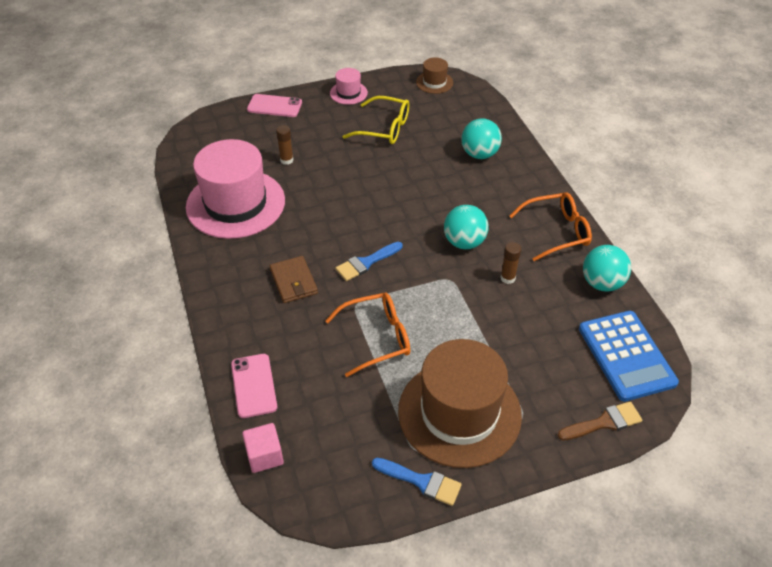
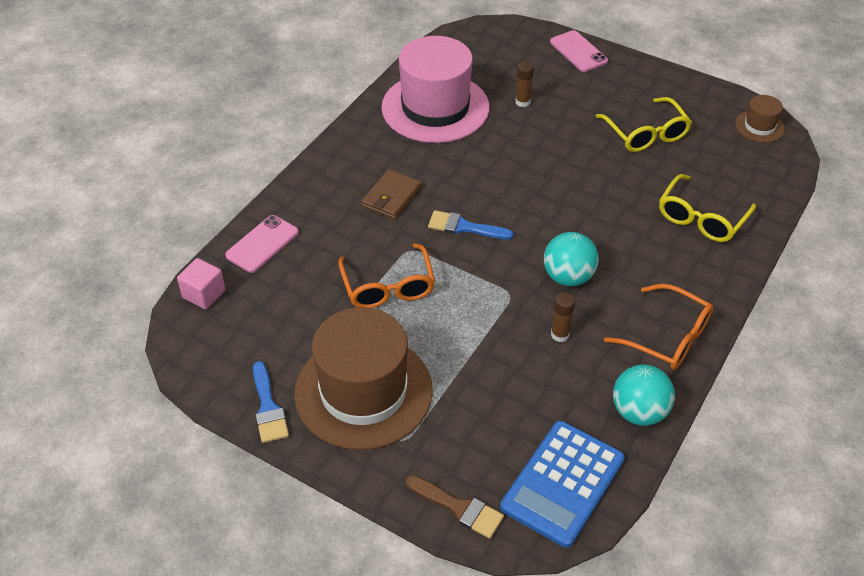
camera: 50 degrees right, 0 degrees up
orange glasses [325,293,410,377] -> orange glasses turned 45 degrees clockwise [338,243,435,308]
pink hat [330,68,368,105] -> none
turquoise ball [461,118,502,159] -> yellow glasses [659,174,756,242]

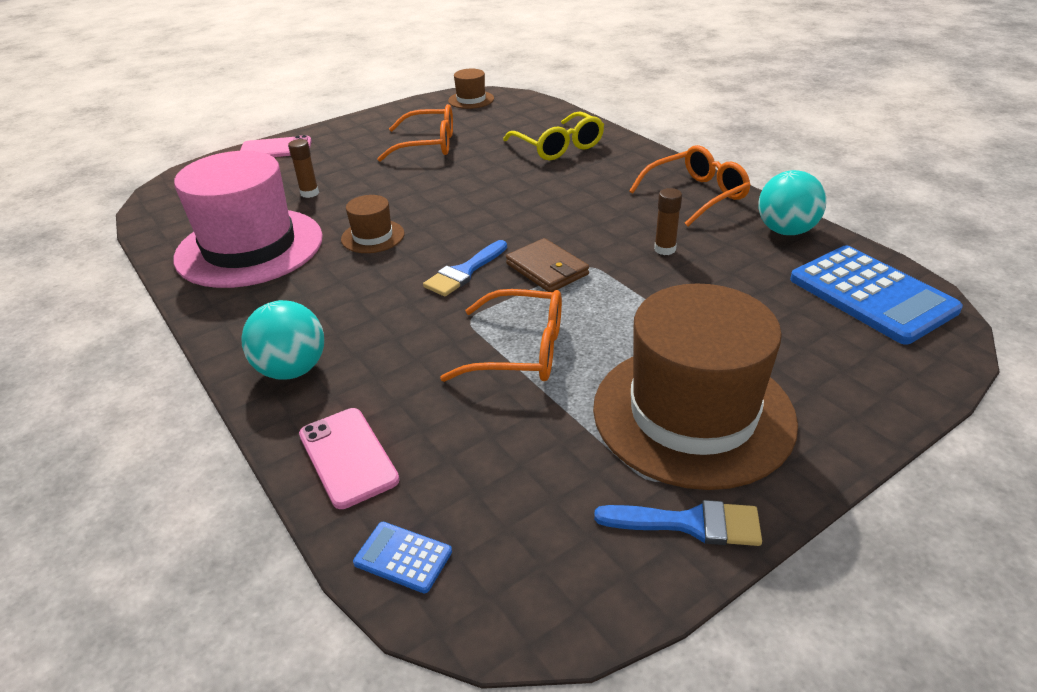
camera: 65 degrees left, 10 degrees down
pink cube [177,258,226,310] -> blue calculator [353,522,452,593]
brown wallet [361,169,421,219] -> brown wallet moved to [506,238,589,292]
brown brush [406,475,504,539] -> none
turquoise ball [544,232,599,286] -> turquoise ball moved to [241,300,324,380]
yellow glasses [595,97,692,152] -> orange glasses [377,104,453,162]
none -> brown hat [341,195,404,253]

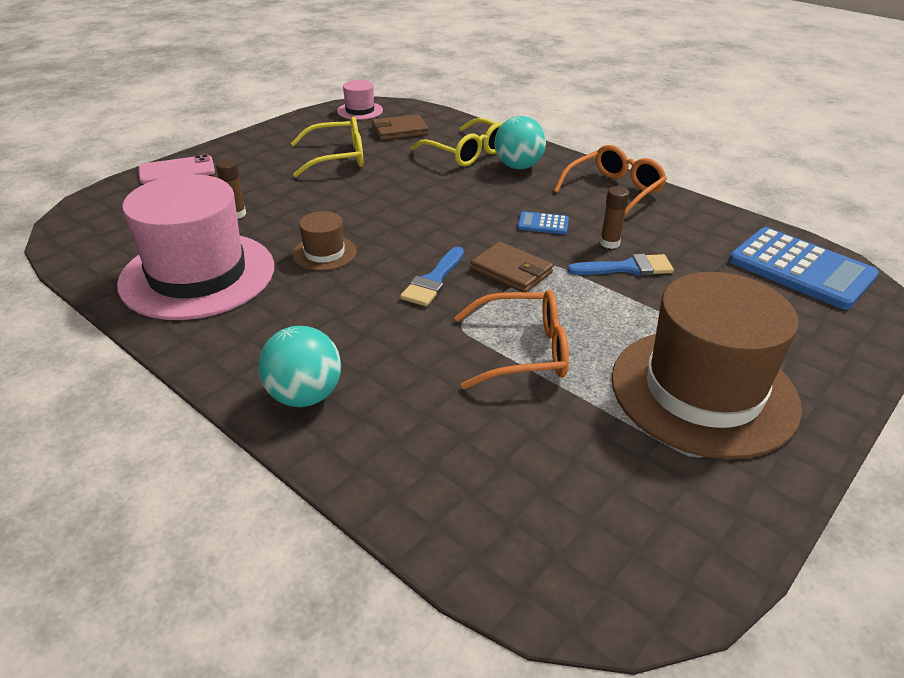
camera: 15 degrees left, 0 degrees up
pink phone [299,408,400,509] -> none
blue calculator [353,522,452,593] -> blue calculator moved to [518,211,569,234]
orange glasses [377,104,453,162] -> yellow glasses [291,117,363,177]
brown hat [448,69,494,109] -> pink hat [337,80,383,120]
blue brush [594,500,762,546] -> blue brush moved to [567,254,674,276]
turquoise ball [758,170,826,235] -> turquoise ball moved to [494,116,546,169]
none -> brown wallet [372,114,429,140]

